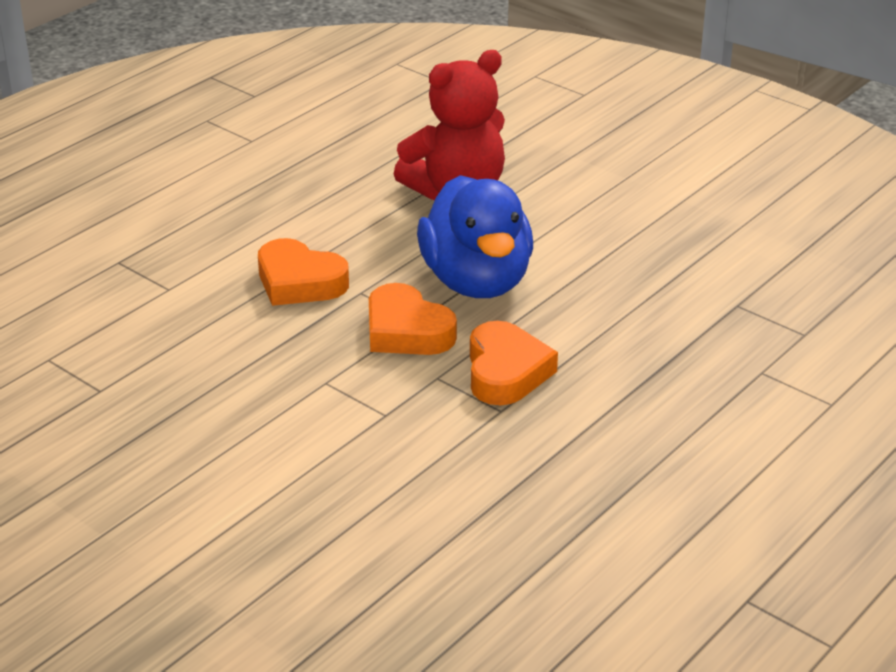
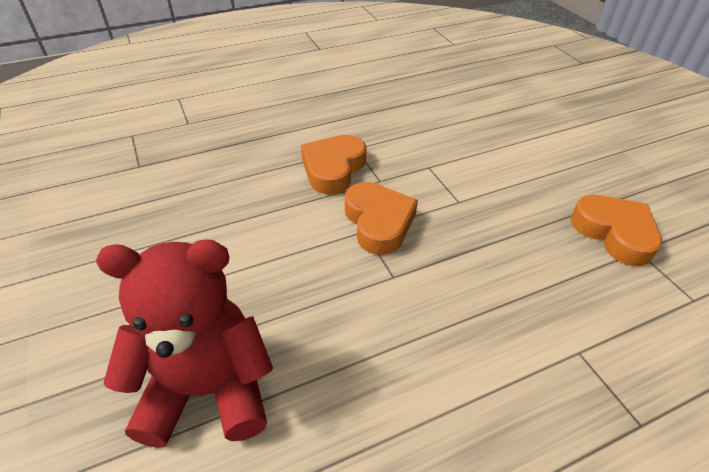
camera: 155 degrees left, 10 degrees up
orange heart [258,238,349,306] -> orange heart moved to [571,195,662,266]
blue duck [417,175,533,298] -> none

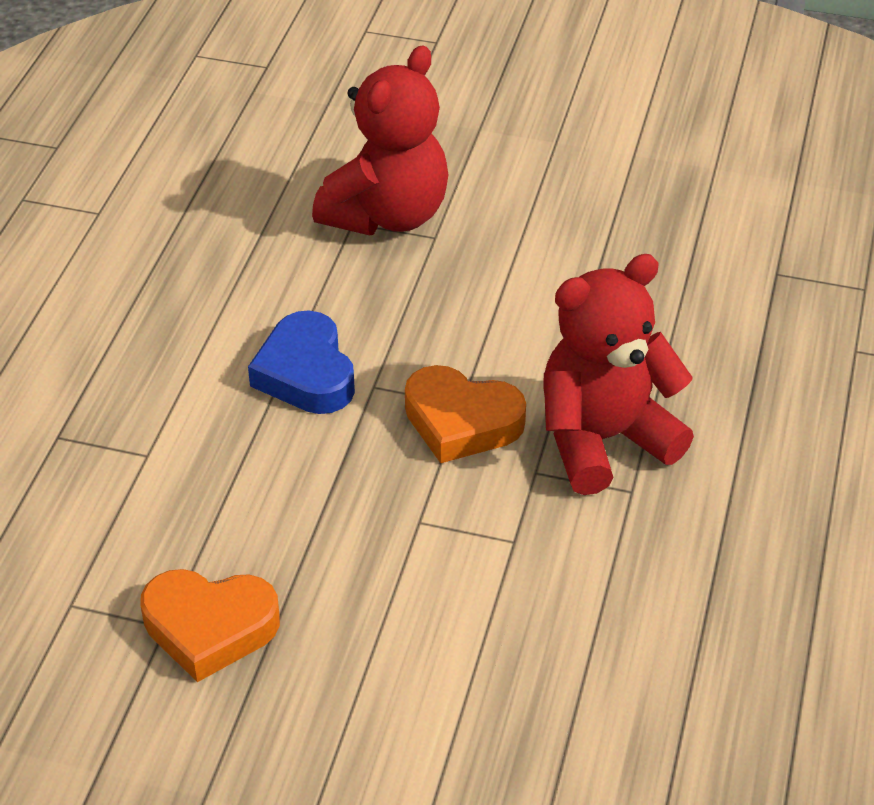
camera: 130 degrees right, 0 degrees up
orange heart [301,135,366,195] -> red teddy bear [544,254,694,495]
none -> blue heart [248,310,355,414]

